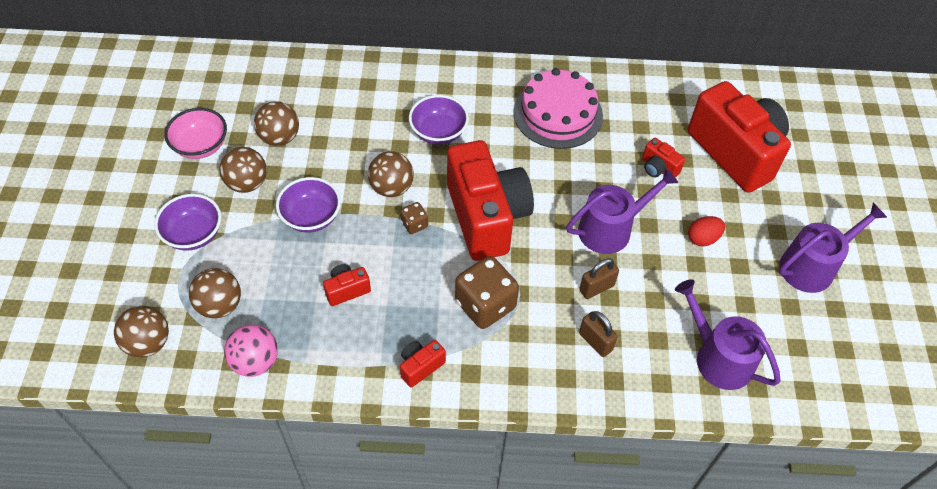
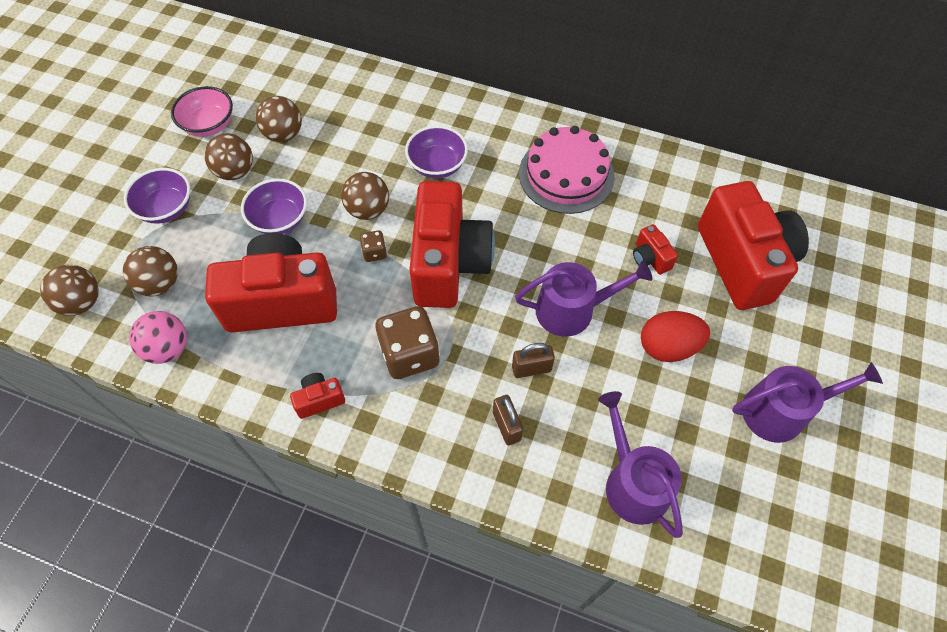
camera: 20 degrees right, 5 degrees up
red camera [323,264,371,306] -> red camera [205,233,337,333], size x2.46
red egg [688,216,725,246] -> red egg [641,311,710,362], size x1.56

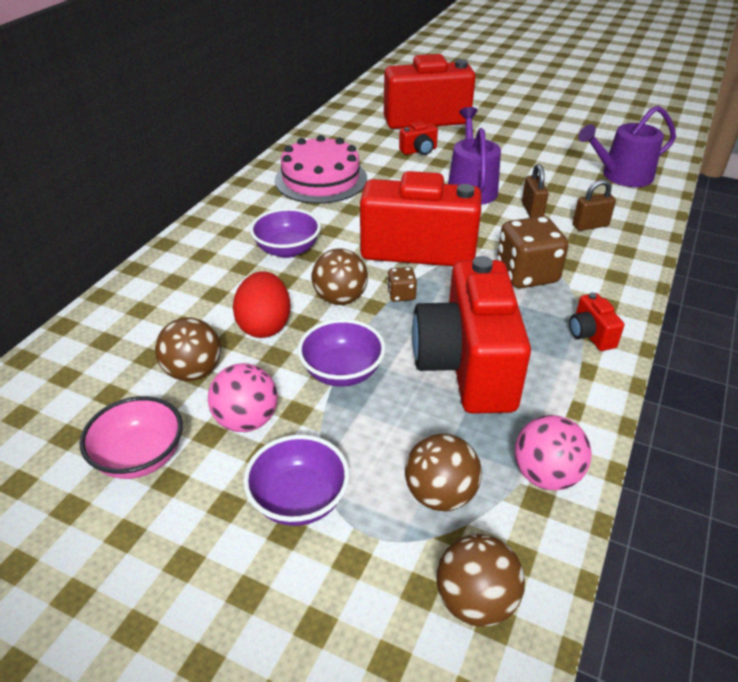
camera: 85 degrees left, 20 degrees down
brown ball [204,133,253,180] -> pink ball [208,363,278,432]
red egg [641,311,710,362] -> red egg moved to [233,271,291,338]
purple watering can [732,362,883,443] -> none

